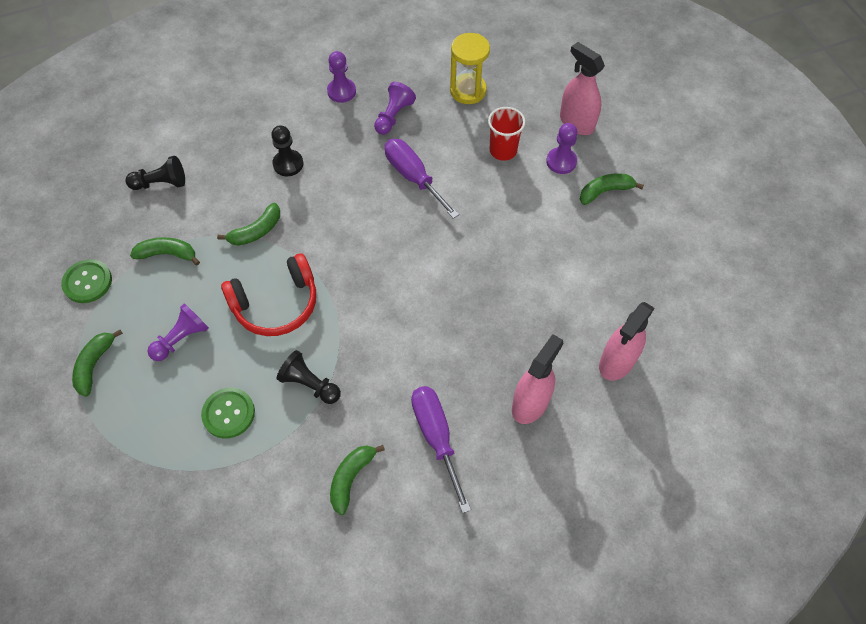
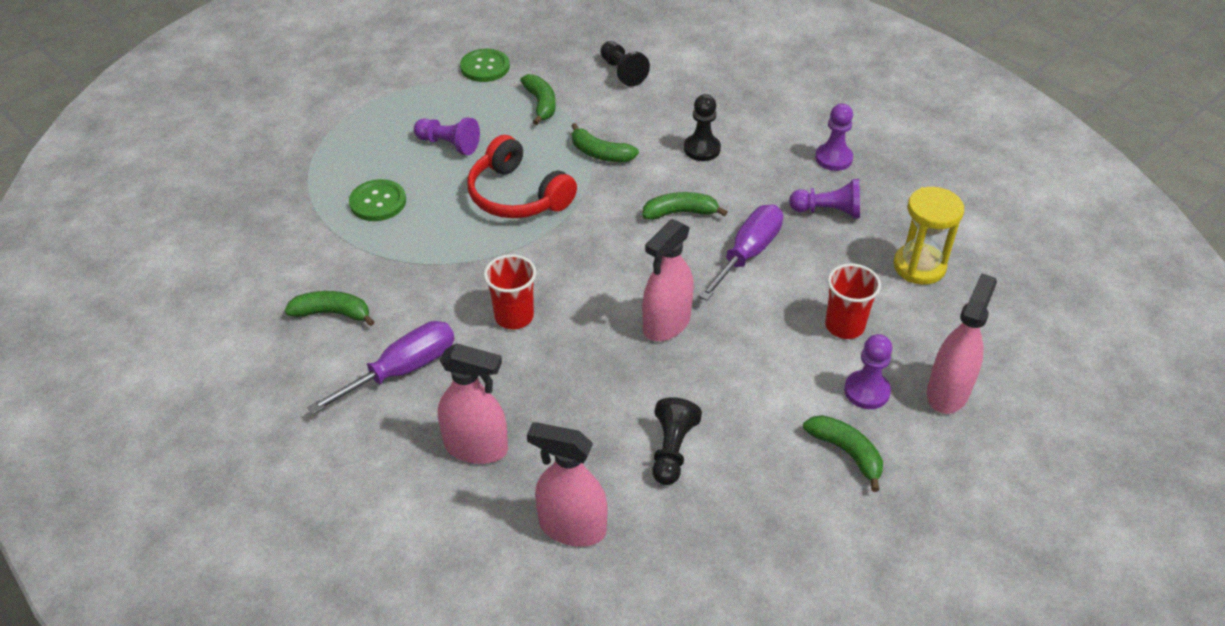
camera: 70 degrees right, 15 degrees down
green banana [72,330,123,397] -> green banana moved to [643,192,728,220]
black pawn [276,350,341,404] -> black pawn moved to [652,397,702,485]
none -> red cup [484,254,536,329]
none -> pink spray bottle [642,219,694,341]

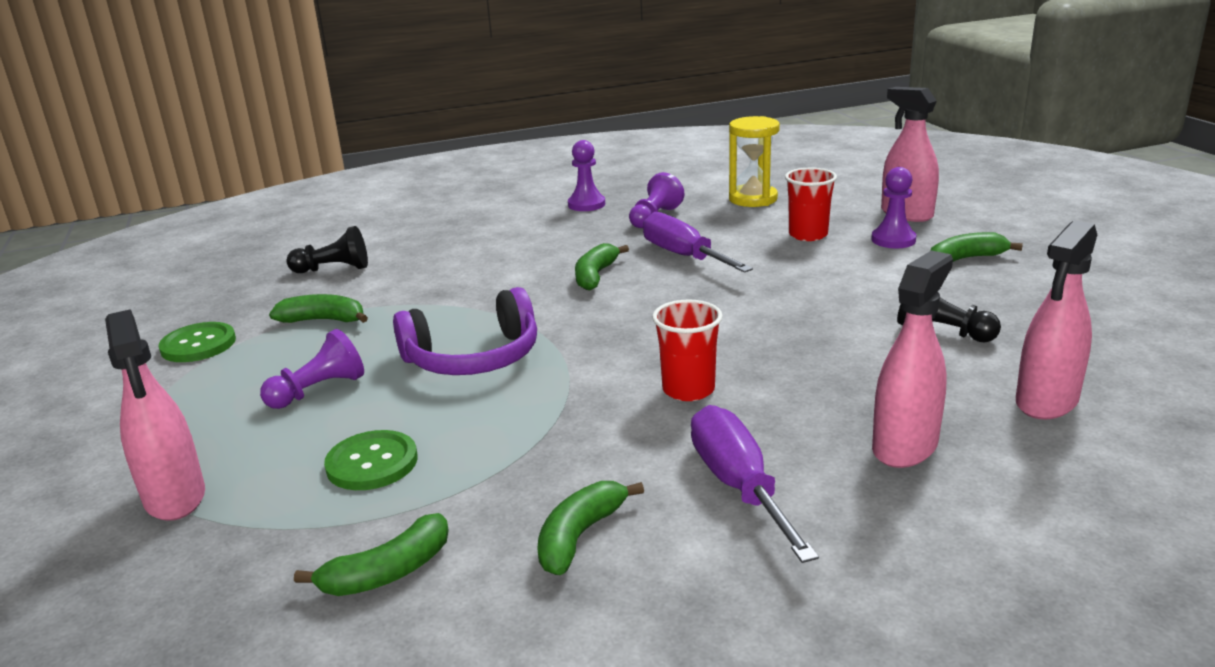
camera: 65 degrees left, 20 degrees down
red headphones [467,135,577,218] -> purple headphones [393,287,537,375]
green banana [572,123,639,162] -> green banana moved to [294,513,449,596]
pink spray bottle [642,219,694,341] -> pink spray bottle moved to [105,309,205,521]
black pawn [684,94,721,161] -> none

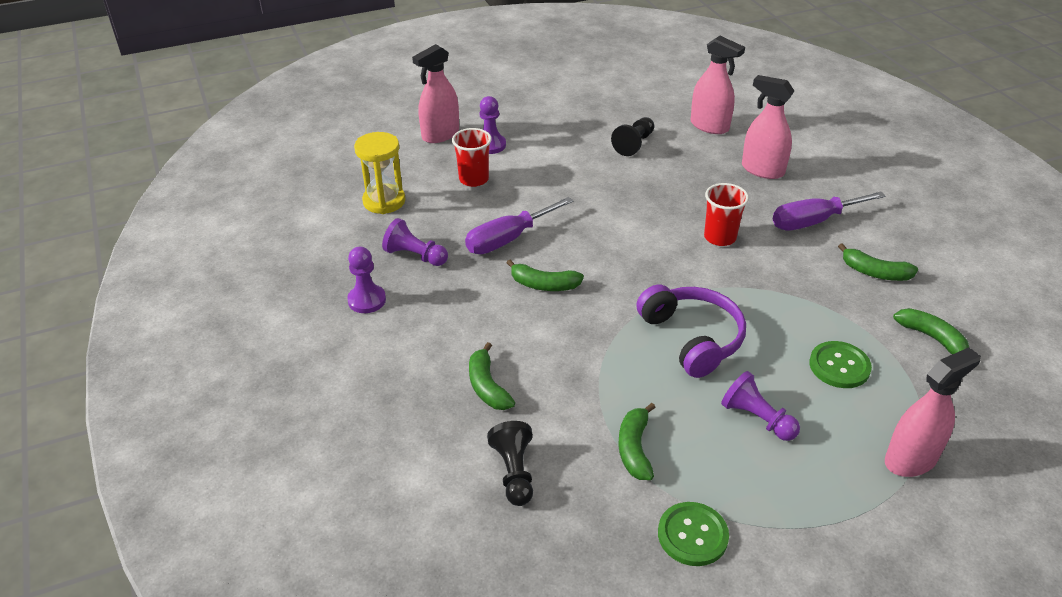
camera: 95 degrees left, 15 degrees up
green banana [931,232,1023,262] -> green banana moved to [469,342,515,410]

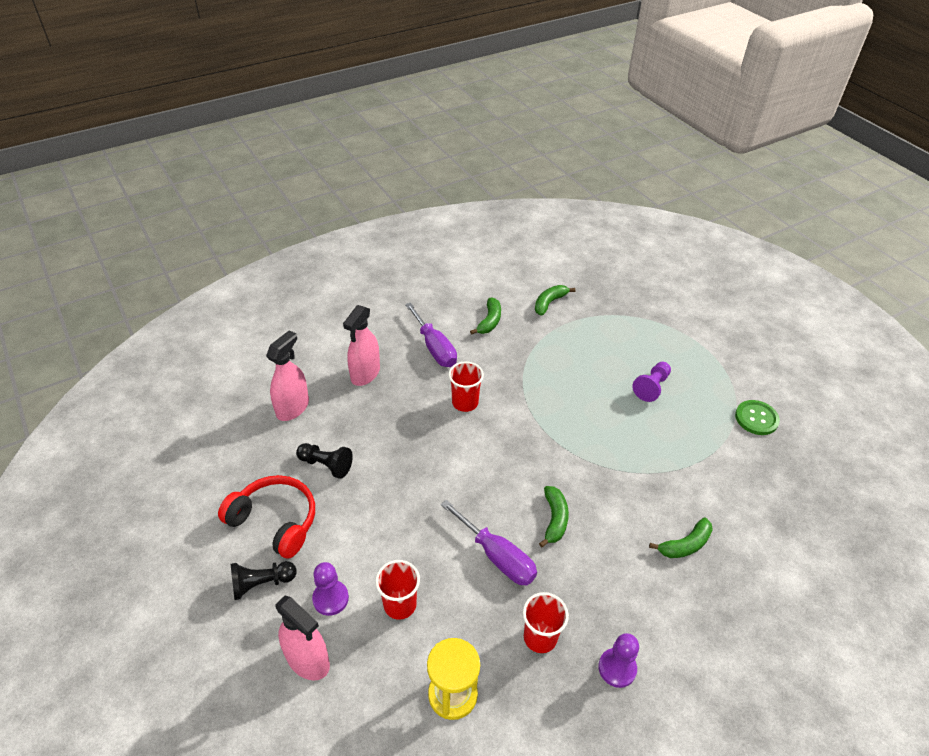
camera: 100 degrees left, 5 degrees up
purple pawn [382,218,448,266] -> red cup [523,592,569,653]
black pawn [487,421,533,506] -> black pawn moved to [230,561,297,600]
green banana [618,403,656,480] -> none
purple headphones [636,284,746,378] -> none
green button [809,341,872,388] -> none
pink spray bottle [885,347,981,477] -> none
none -> red headphones [218,475,315,558]

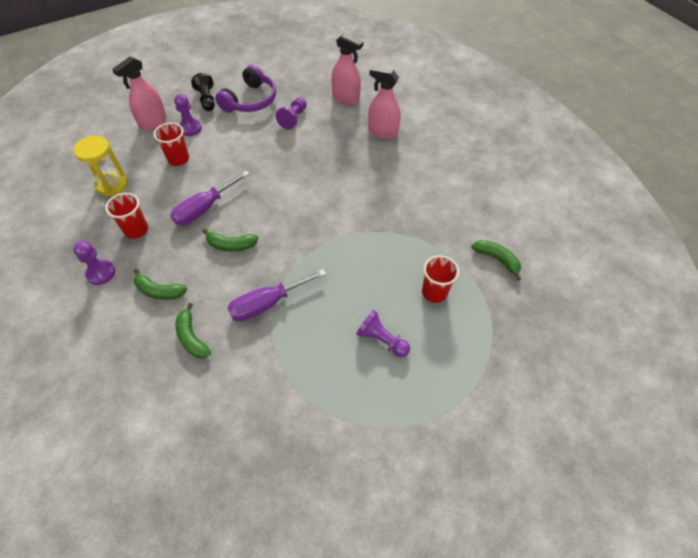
camera: 90 degrees right, 10 degrees up
red headphones [218,475,315,558] -> purple headphones [215,65,276,112]
black pawn [296,443,353,479] -> purple pawn [276,97,307,130]
purple screwdriver [405,302,457,367] -> purple screwdriver moved to [227,269,326,322]
red cup [448,361,484,412] -> red cup moved to [422,255,459,303]
green banana [470,298,501,335] -> green banana moved to [134,268,187,300]
green button [735,400,780,435] -> none

